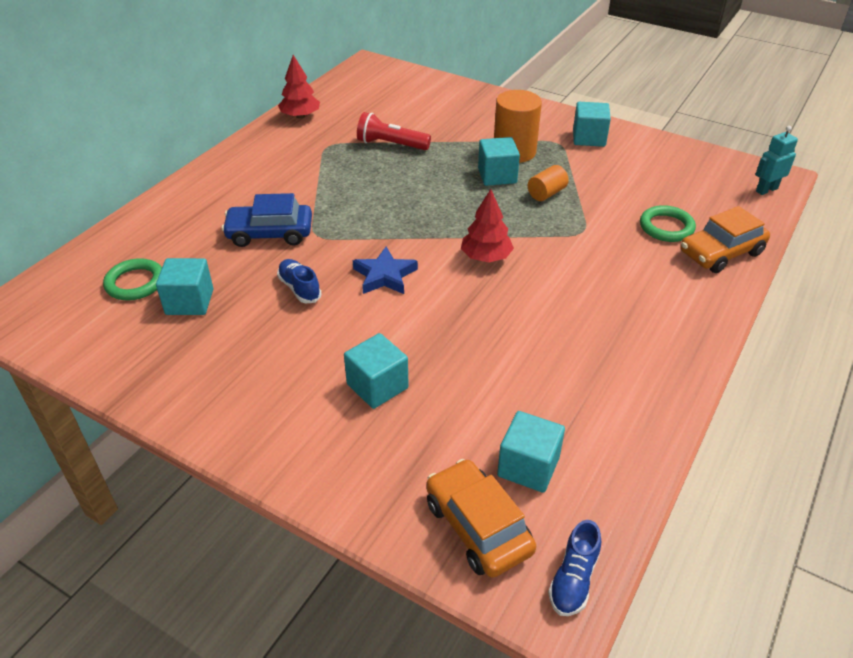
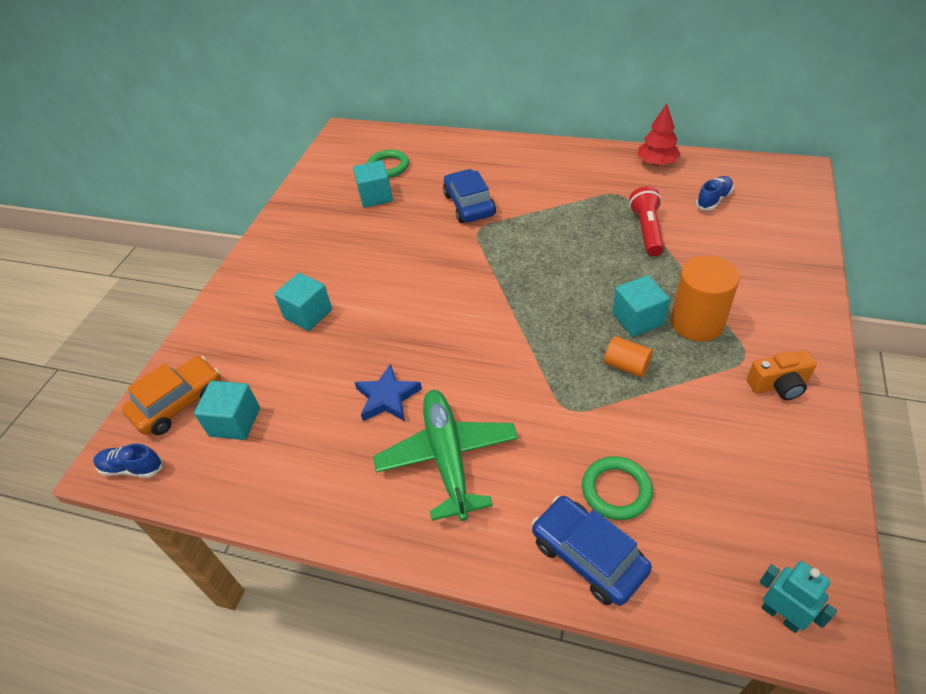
camera: 80 degrees right, 5 degrees up
blue shoe [277,259,321,303] -> blue shoe moved to [696,176,733,210]
blue star [353,247,418,294] -> blue star moved to [354,364,422,421]
red tree [461,189,514,262] -> none
turquoise cube [573,102,611,147] -> orange camera [747,350,817,400]
orange car [680,206,770,273] -> blue car [532,496,652,606]
none -> green plane [373,390,518,521]

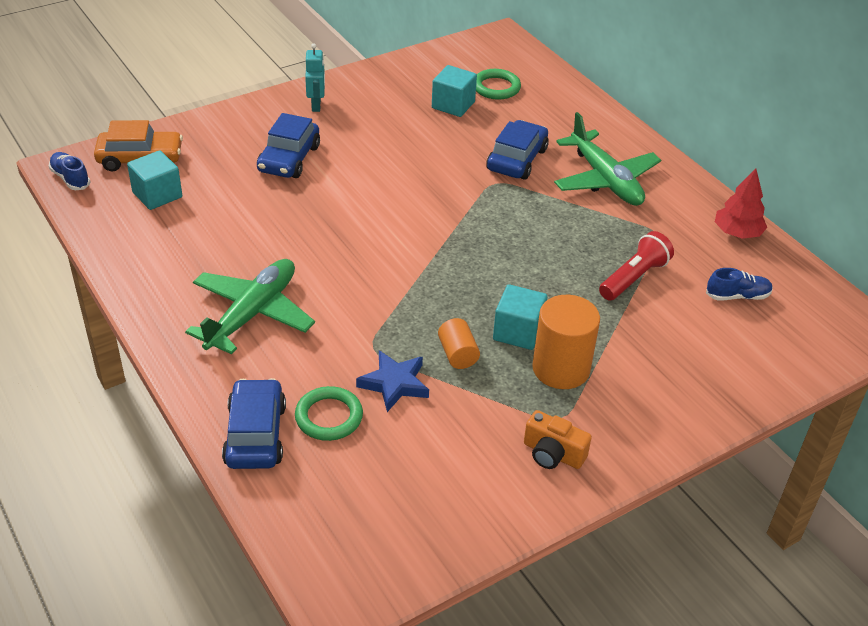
camera: 35 degrees right, 5 degrees down
turquoise cube [274,273,332,331] -> blue car [257,113,320,178]
blue star [354,364,422,421] -> blue star moved to [356,350,429,412]
turquoise robot [760,561,837,633] -> turquoise robot moved to [305,43,325,112]
none -> green plane [554,112,661,206]

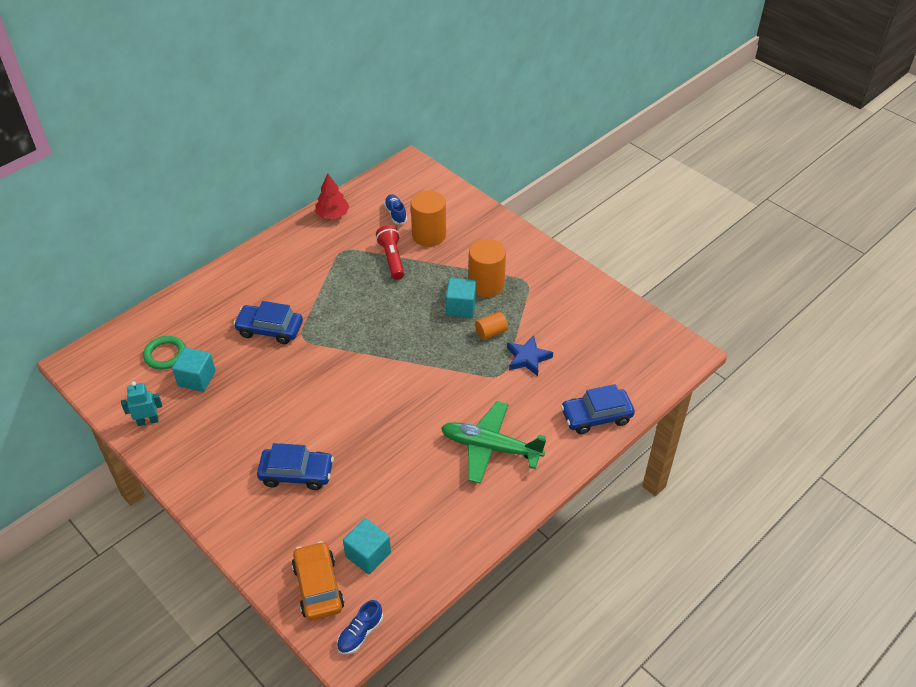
camera: 100 degrees left, 5 degrees up
green ring [295,386,363,441] -> none
turquoise robot [305,43,325,112] -> turquoise robot moved to [121,381,162,426]
orange camera [524,410,592,469] -> none
green plane [554,112,661,206] -> none
red flashlight [599,231,674,301] -> red flashlight turned 45 degrees clockwise [376,225,404,280]
none -> orange cylinder [411,190,446,247]

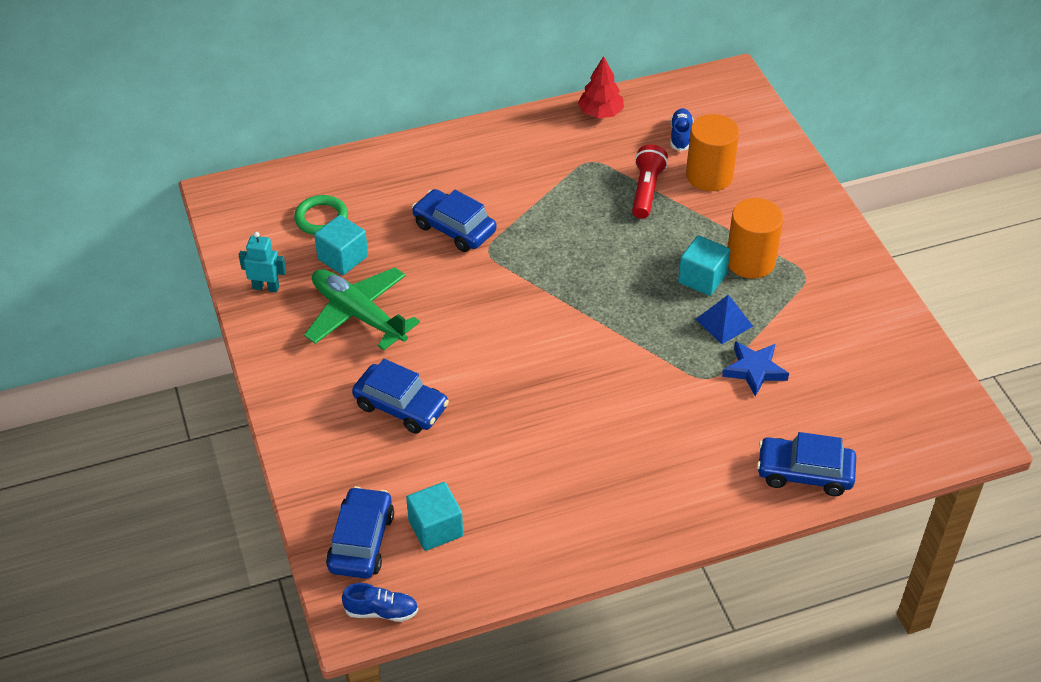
camera: 25 degrees right, 0 degrees up
orange car [292,541,344,621] -> blue car [326,486,394,579]
blue shoe [337,600,383,654] -> blue shoe turned 150 degrees counterclockwise [342,583,418,622]
green plane [441,401,546,484] -> green plane moved to [304,267,420,350]
orange cylinder [475,312,508,340] -> blue pyramid [695,295,753,344]

